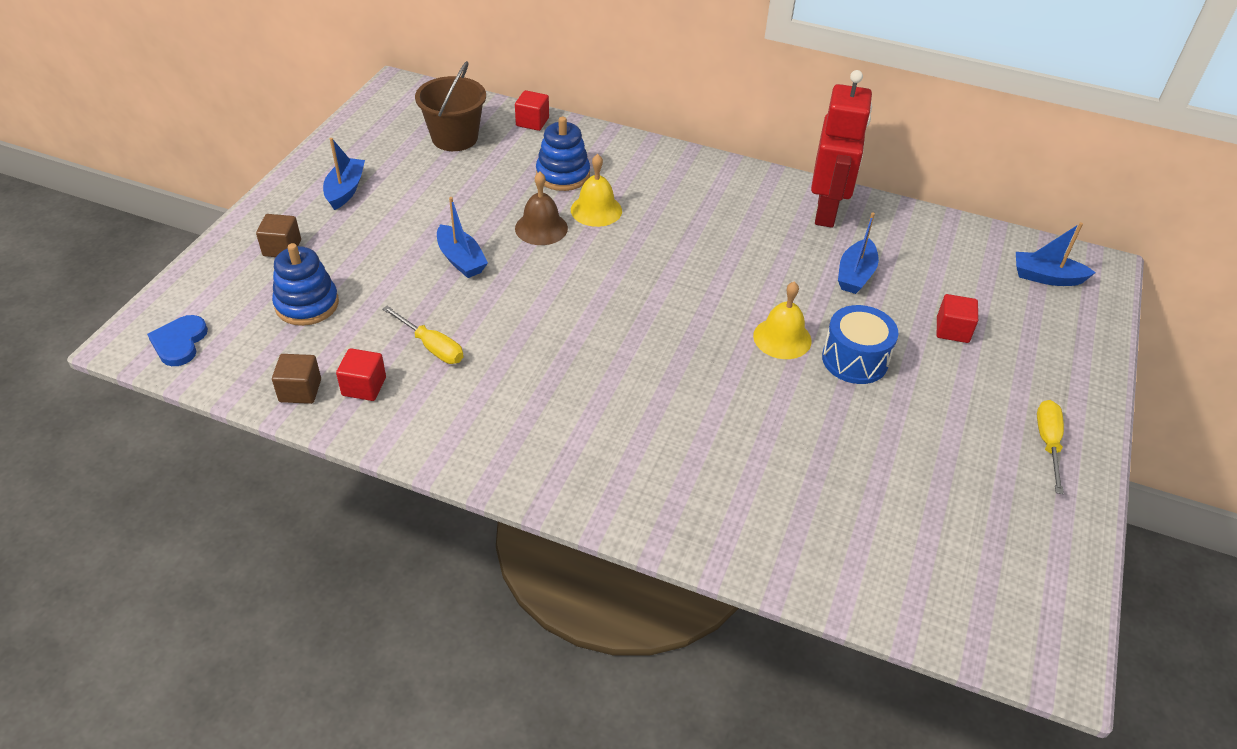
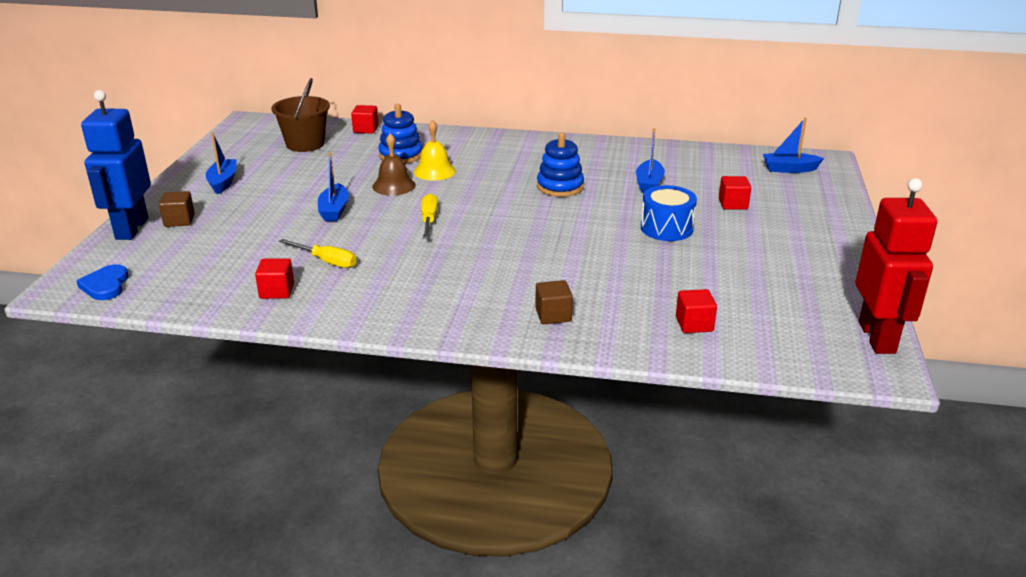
camera: 10 degrees left, 15 degrees down
blue stacking toy [272,243,339,326] -> blue stacking toy moved to [537,132,584,197]
brown cube [272,354,321,404] -> brown cube moved to [535,280,573,324]
blue boat [437,197,488,278] -> blue boat turned 45 degrees clockwise [318,152,349,221]
yellow bell [753,281,812,359] -> none
red robot [811,70,872,228] -> red robot moved to [855,178,937,354]
yellow screwdriver [1037,400,1064,494] -> yellow screwdriver moved to [421,194,438,239]
none -> blue robot [81,90,151,240]
none -> red cube [676,289,717,333]

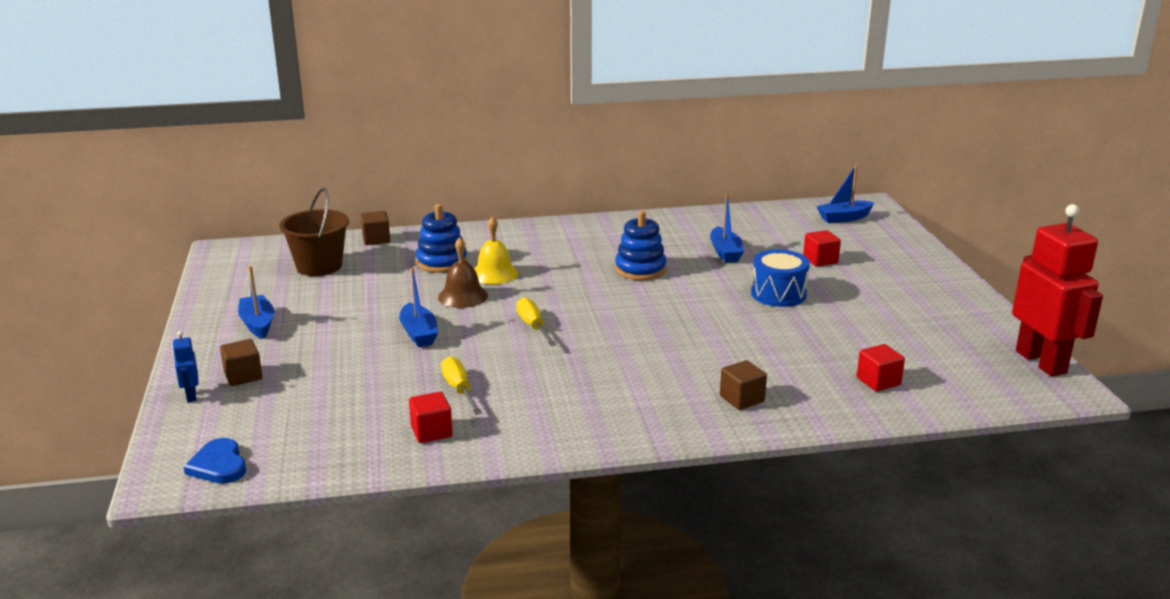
camera: 20 degrees left, 5 degrees down
blue robot [81,90,151,240] -> blue robot [172,331,199,402], size x0.41
yellow screwdriver [279,239,356,268] -> yellow screwdriver turned 120 degrees counterclockwise [441,356,482,415]
red cube [351,105,379,134] -> brown cube [361,211,390,245]

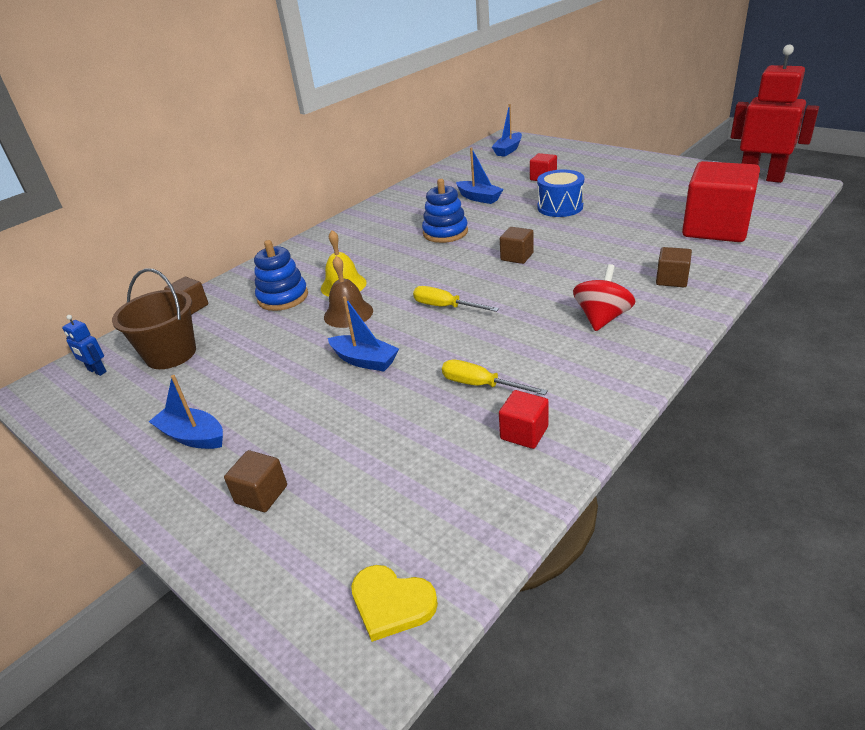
camera: 35 degrees left, 10 degrees up
blue robot [172,331,199,402] -> blue robot moved to [62,315,107,376]
blue heart [184,438,246,484] -> yellow heart [351,565,438,642]
red cube [857,344,905,391] -> red cube [682,161,760,242], size x2.23
none -> brown cube [500,227,534,264]
none -> red spinning top [573,264,635,331]

